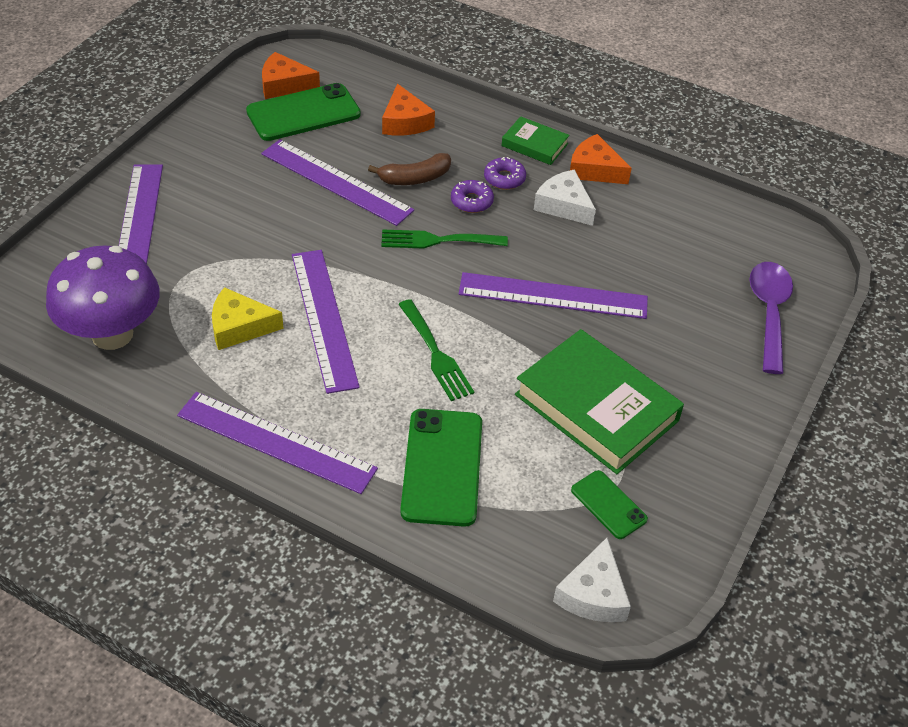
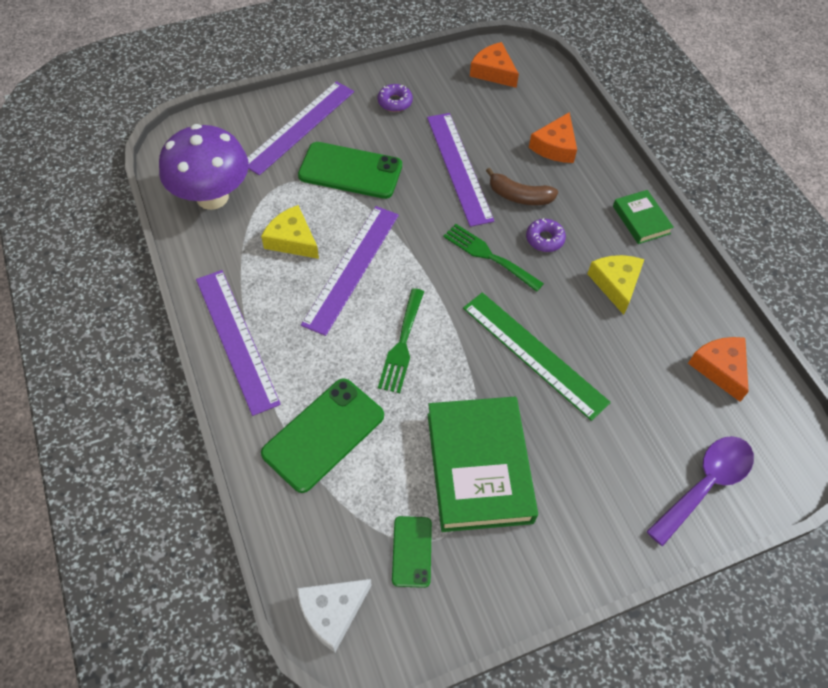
camera: 40 degrees right, 10 degrees up
green phone [246,83,361,141] -> green phone moved to [298,142,402,199]
purple ruler [459,272,648,319] -> green ruler [463,292,611,421]
purple donut [484,157,526,190] -> purple donut moved to [378,84,413,112]
white cheese [534,169,596,226] -> yellow cheese [587,255,644,315]
orange cheese [570,134,632,184] -> orange cheese moved to [688,337,749,402]

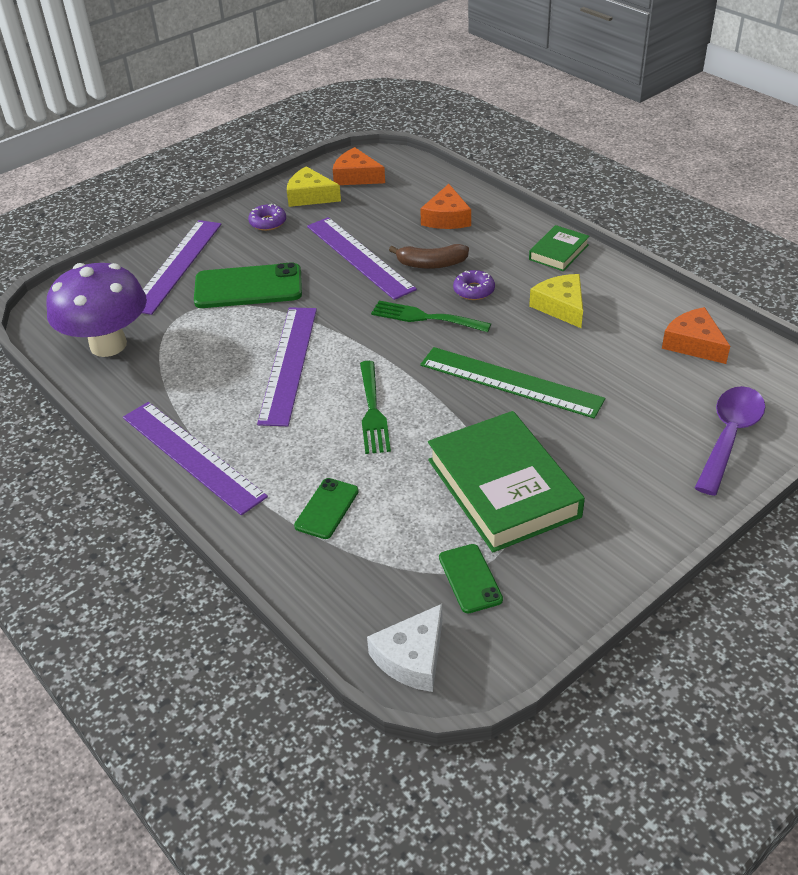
camera: 15 degrees left, 15 degrees down
yellow cheese [261,205,319,259] -> yellow cheese moved to [287,166,341,207]
green phone [261,378,384,493] -> green phone [294,478,359,539], size x0.55
green book [613,190,674,244] -> green book turned 75 degrees clockwise [529,225,590,271]

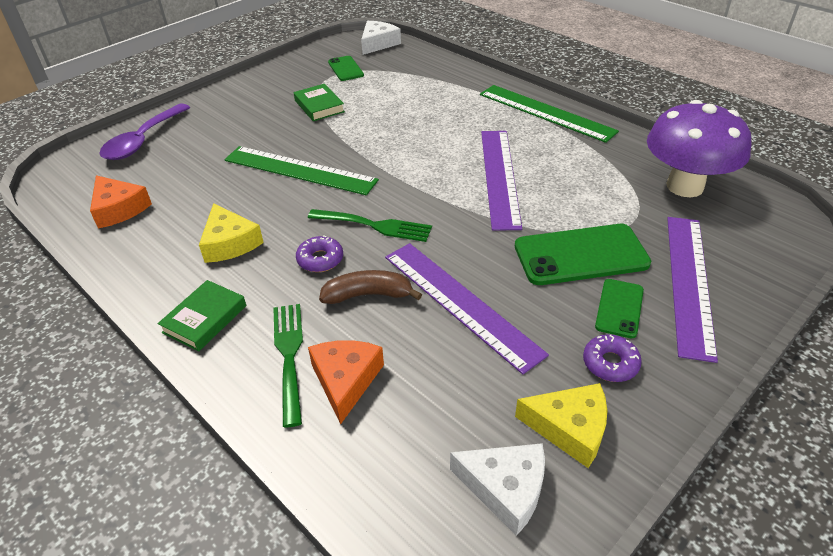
camera: 175 degrees right, 0 degrees up
purple ruler [123,402,268,515] -> green ruler [480,85,619,143]
green phone [294,478,359,539] -> green phone moved to [595,279,644,338]
orange cheese [333,147,385,185] -> white cheese [450,443,545,536]
green fork [360,361,391,454] -> green fork moved to [273,304,303,427]
green book [428,411,585,552] -> green book [294,84,345,121], size x0.50

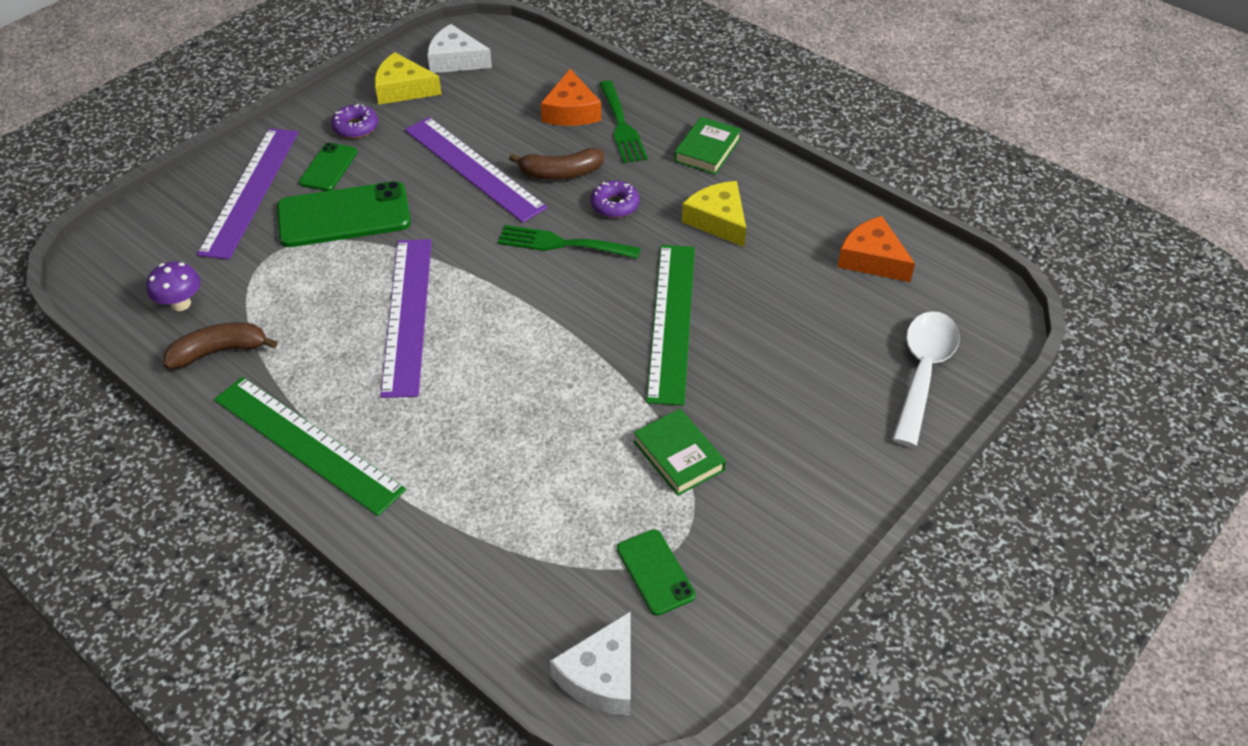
camera: 175 degrees right, 5 degrees up
purple spoon [99,103,190,160] -> white spoon [892,311,960,447]
green ruler [224,146,379,195] -> green ruler turned 75 degrees clockwise [646,245,695,406]
purple mushroom [647,100,751,197] -> purple mushroom [146,262,201,311], size x0.44
none -> brown banana [164,323,277,369]

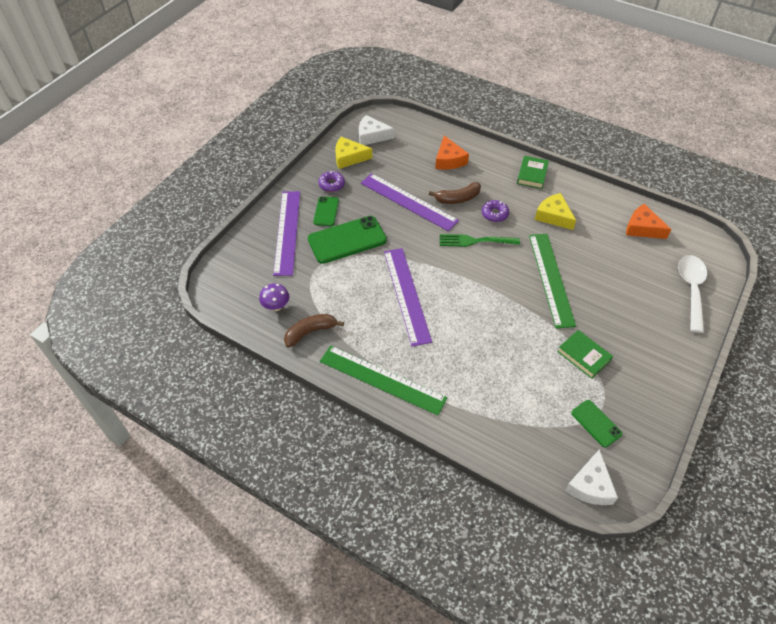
camera: 10 degrees left, 5 degrees up
green fork [599,80,648,163] -> none

